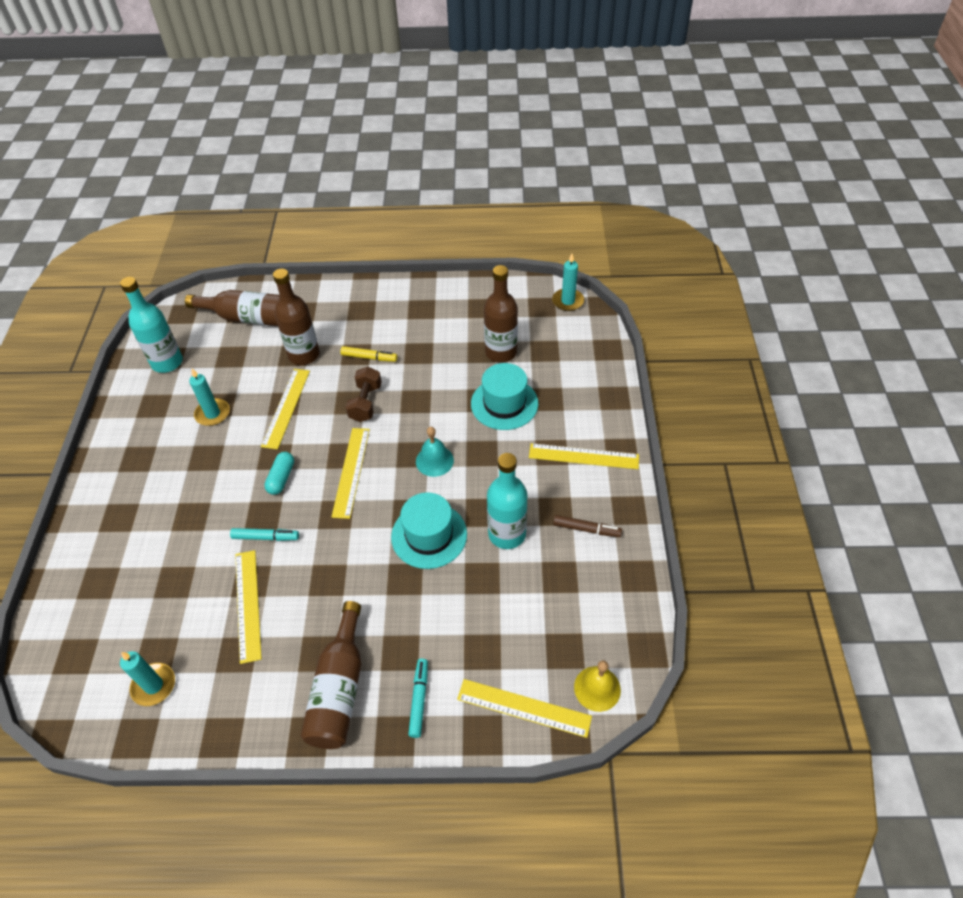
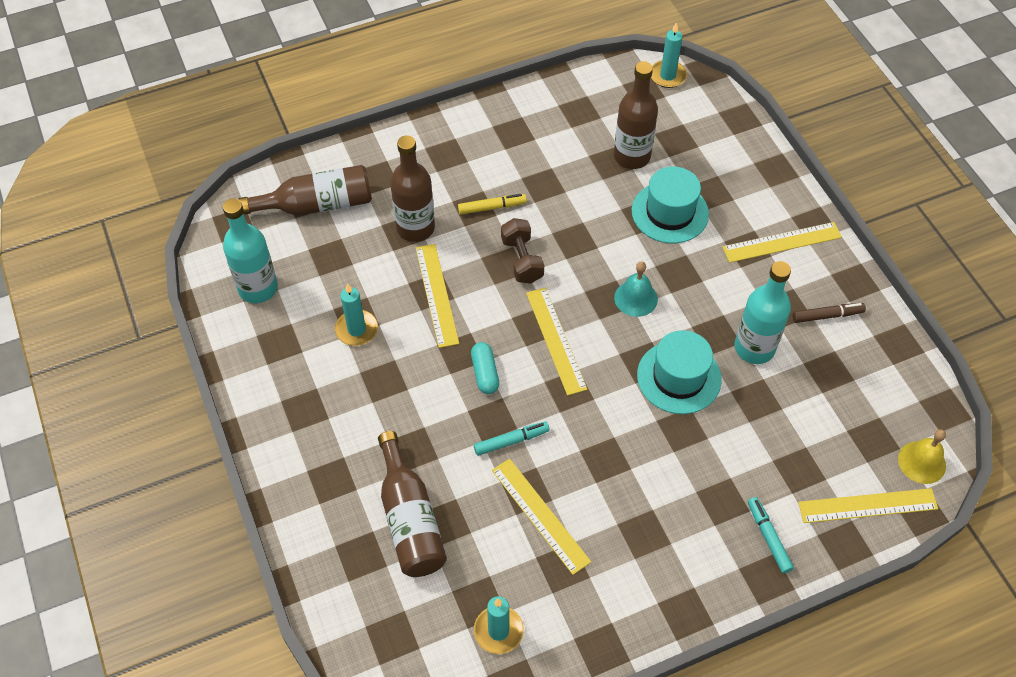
camera: 25 degrees left, 5 degrees up
brown bottle [301,601,361,749] -> brown bottle moved to [378,431,447,577]

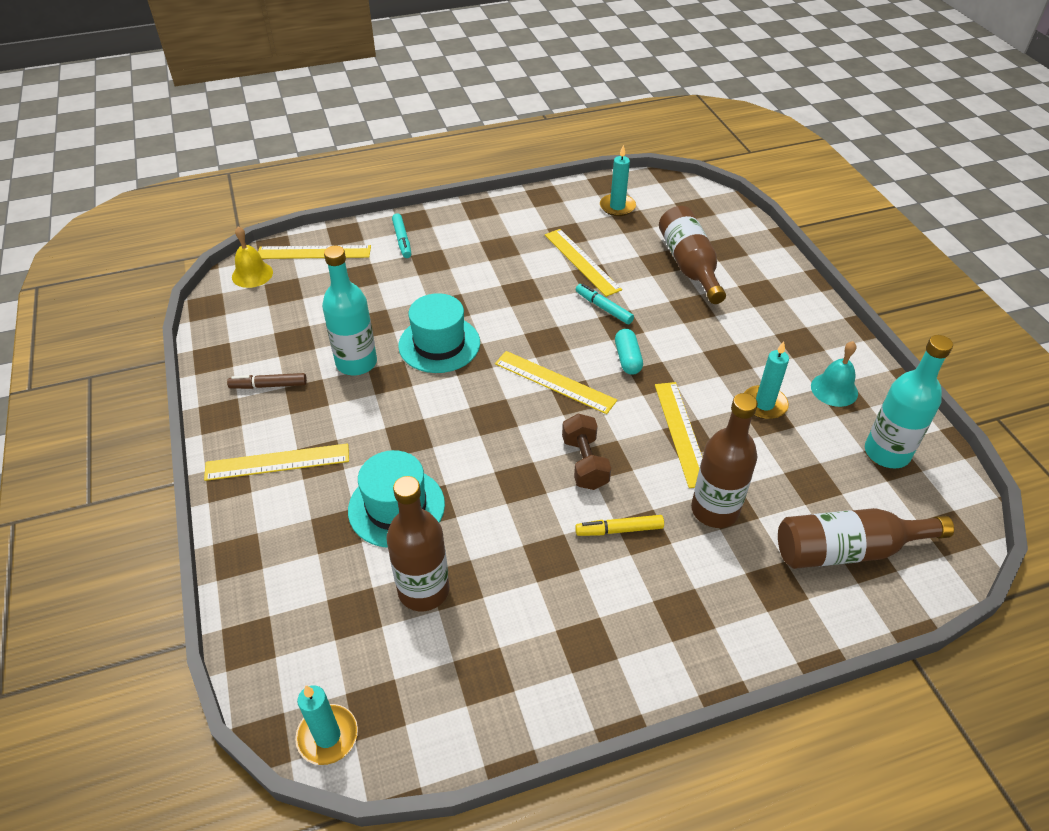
camera: 175 degrees left, 10 degrees down
turquoise marker [474,422,550,456] -> turquoise marker turned 60 degrees clockwise [576,283,634,324]
yellow ruler [526,288,588,396] -> yellow ruler turned 45 degrees counterclockwise [495,351,617,414]
turquoise bell [614,262,658,317] -> turquoise bell moved to [811,341,858,407]

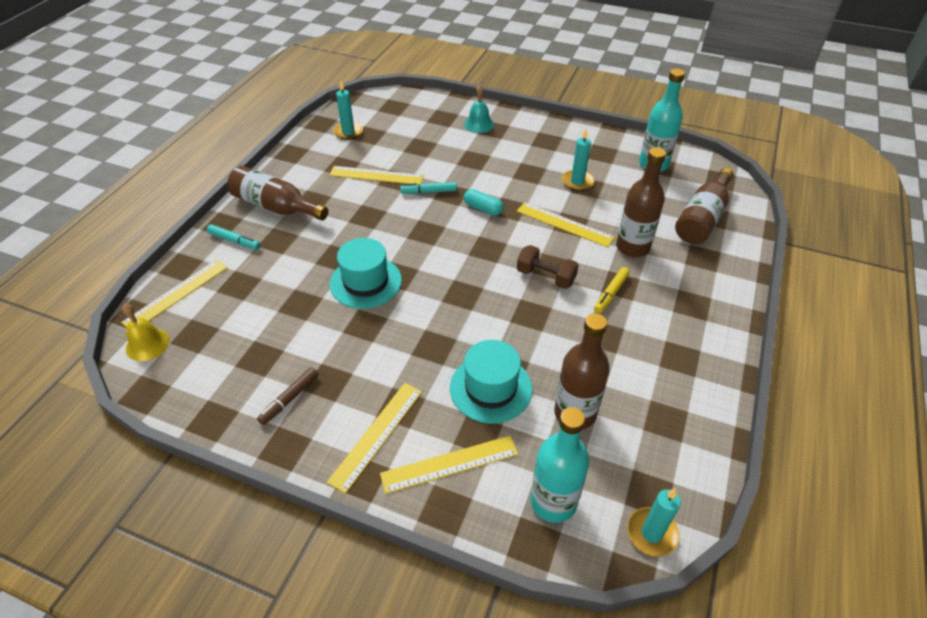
camera: 50 degrees left, 0 degrees up
turquoise bottle [322,246,377,375] -> turquoise bottle moved to [530,407,590,523]
yellow ruler [495,351,617,414] -> yellow ruler moved to [380,436,518,494]
brown bottle [659,206,726,304] -> brown bottle moved to [227,166,328,220]
turquoise bell [811,341,858,407] -> turquoise bell moved to [464,85,494,133]

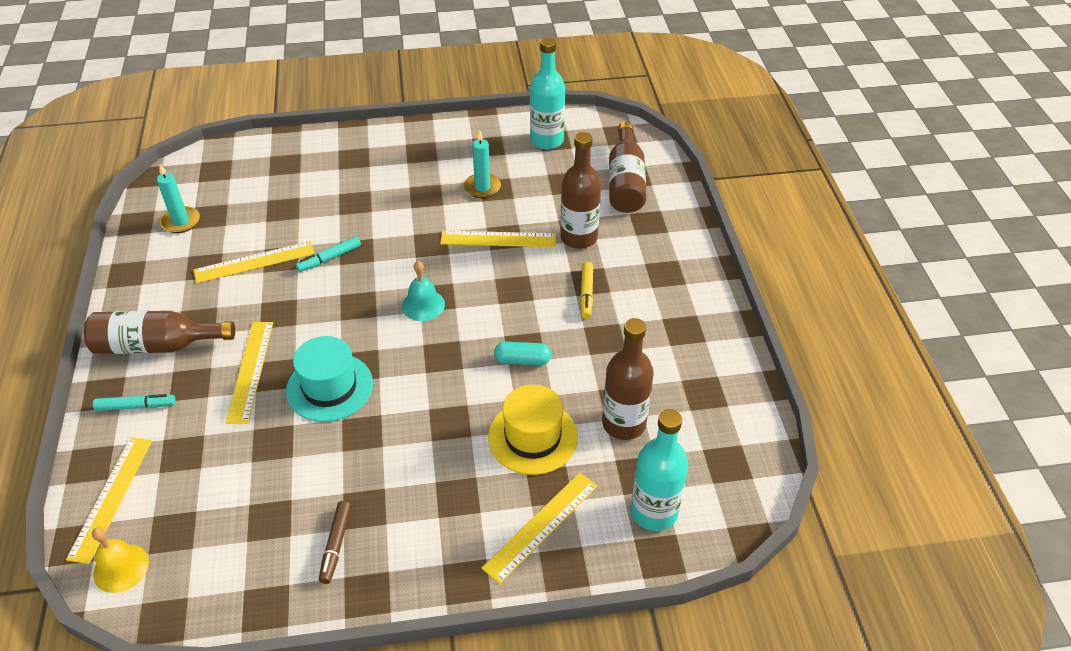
camera: 30 degrees left, 0 degrees up
yellow ruler [327,383,422,494] -> yellow ruler moved to [226,322,273,423]
turquoise hat [450,340,533,424] -> yellow hat [488,384,578,475]
turquoise bell [464,85,494,133] -> turquoise bell moved to [402,261,445,321]
turquoise capsule [464,189,504,216] -> turquoise capsule moved to [494,342,552,365]
brown dumbbell [517,245,579,289] -> none
turquoise candle [627,488,681,557] -> none

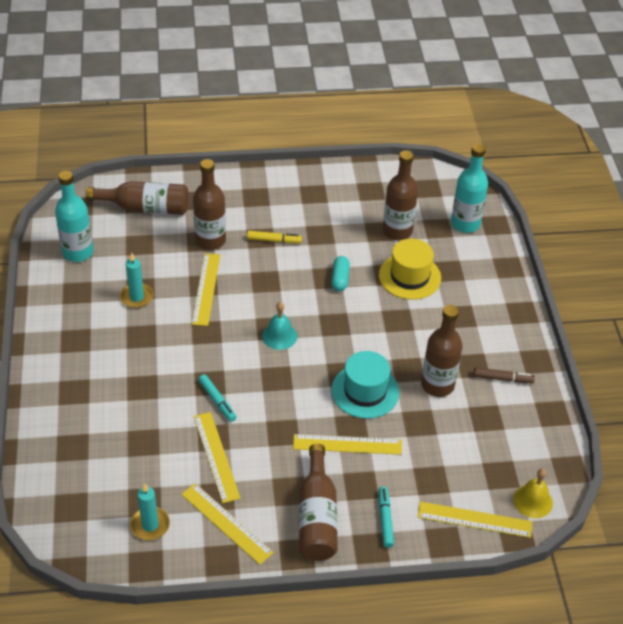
camera: 90 degrees left, 0 degrees up
yellow ruler [481,472,598,584] -> yellow ruler moved to [181,483,274,565]
none -> brown bottle [421,305,463,397]

